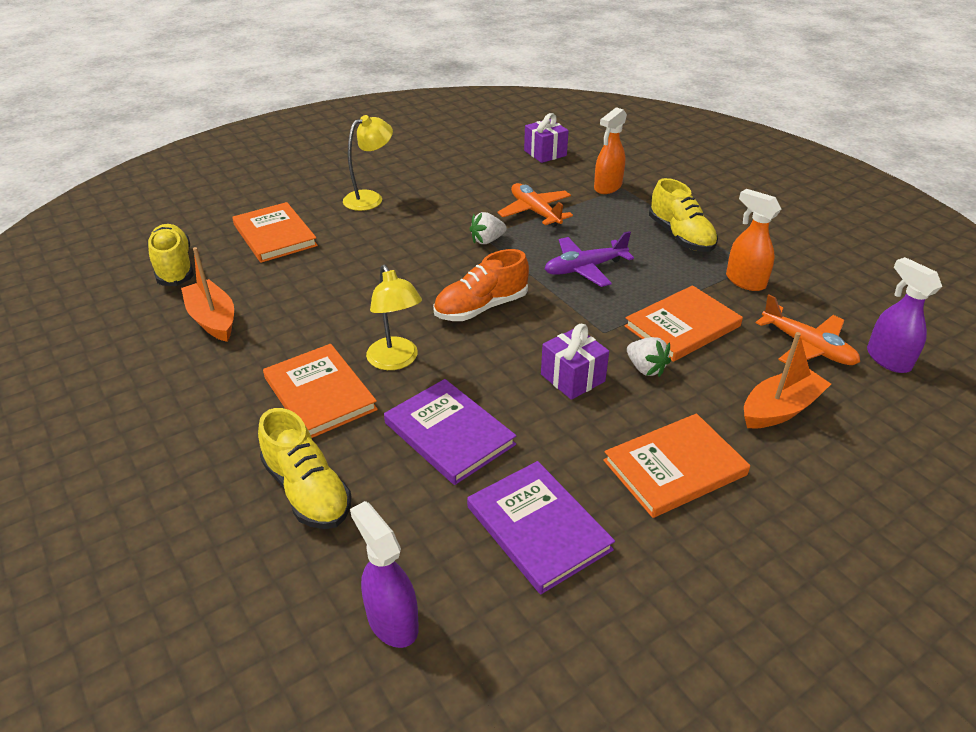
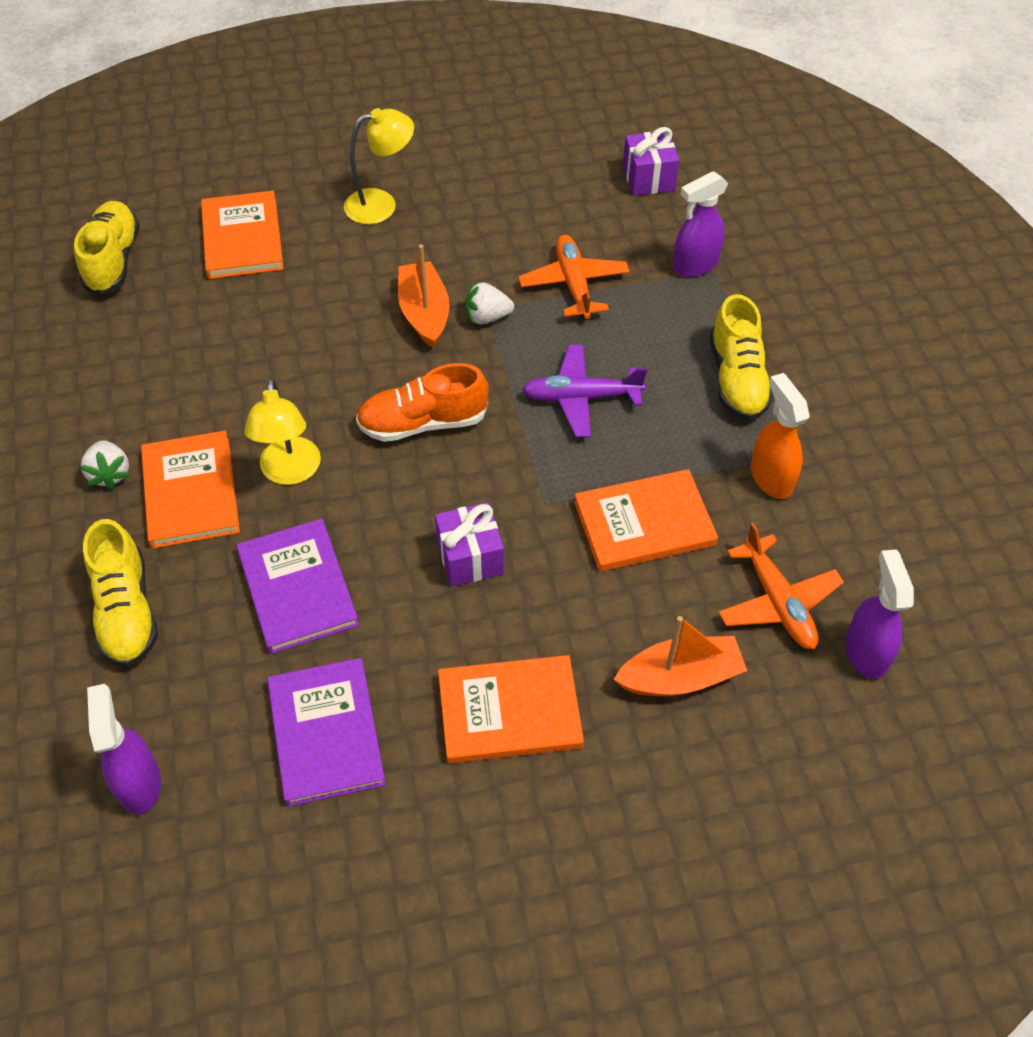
camera: 20 degrees right, 15 degrees up
orange boat [181,247,234,342] -> orange boat moved to [398,244,450,348]
orange spray bottle [594,107,627,194] -> purple spray bottle [673,171,728,277]
white strawberry [627,337,671,377] -> white strawberry moved to [80,440,130,490]

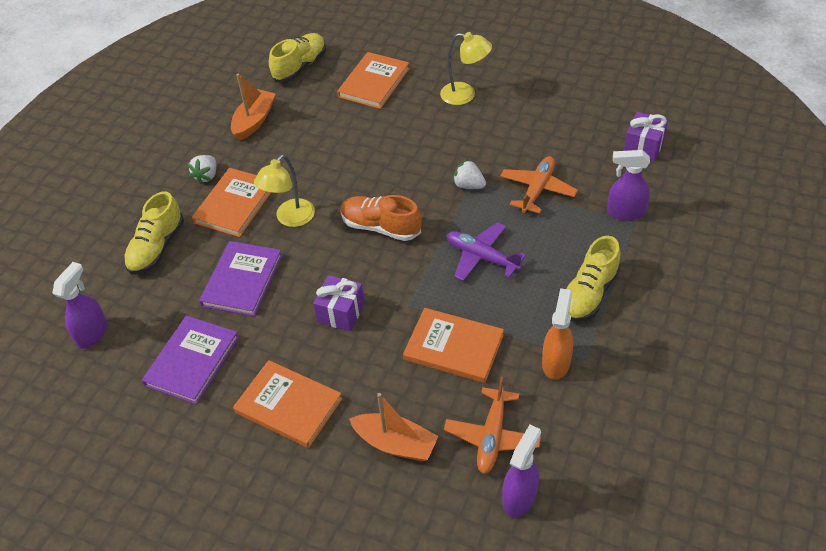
camera: 40 degrees right, 5 degrees down
orange boat [398,244,450,348] -> orange boat moved to [231,74,276,141]

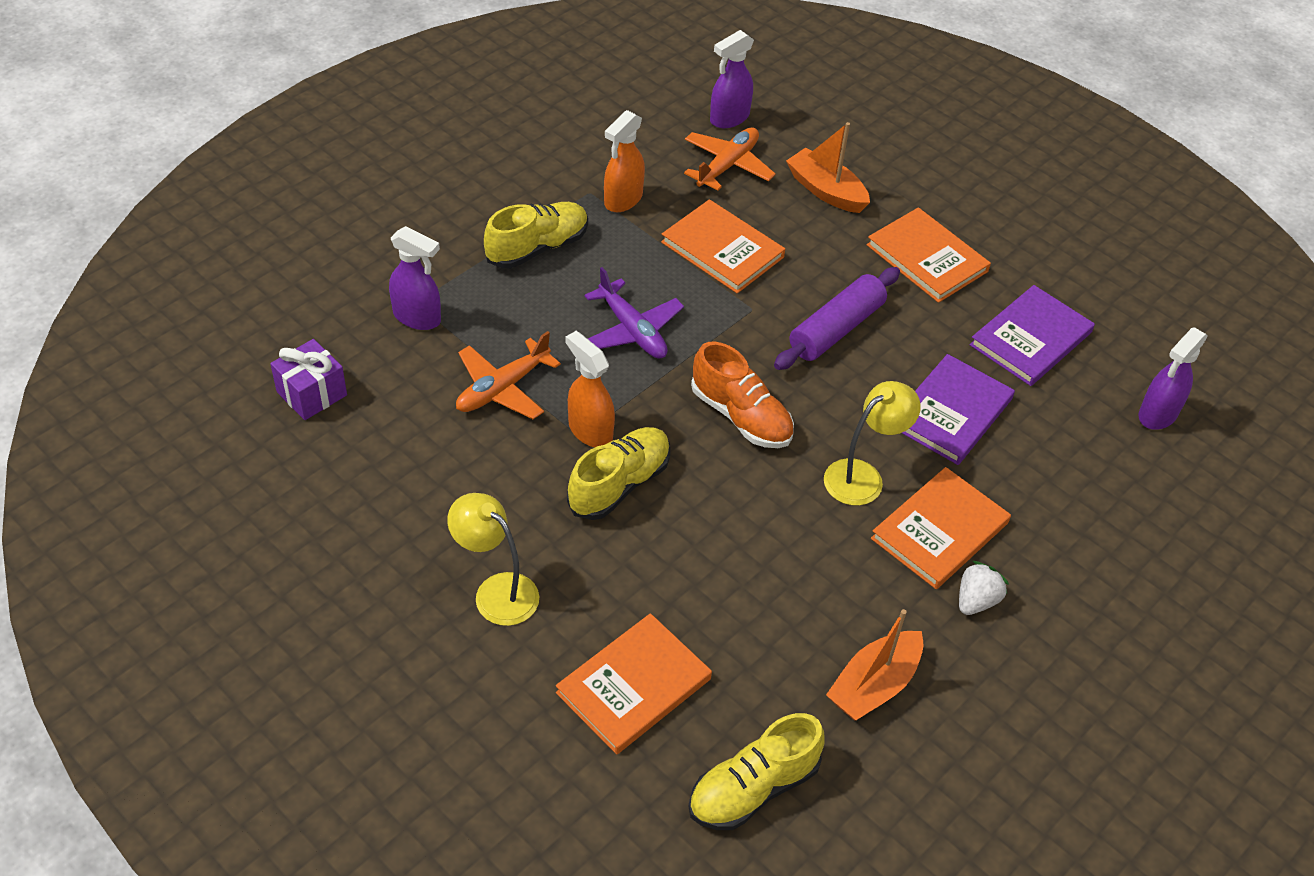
camera: 165 degrees left, 0 degrees up
yellow shoe [124,191,184,274] -> yellow shoe moved to [567,427,670,520]
purple gift [313,275,365,331] -> purple rolling pin [774,267,900,370]
white strawberry [453,159,486,189] -> orange spray bottle [566,331,615,447]

